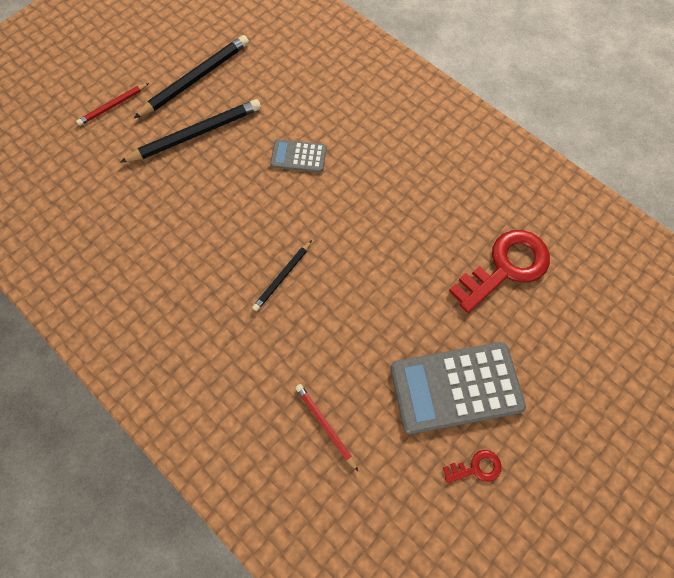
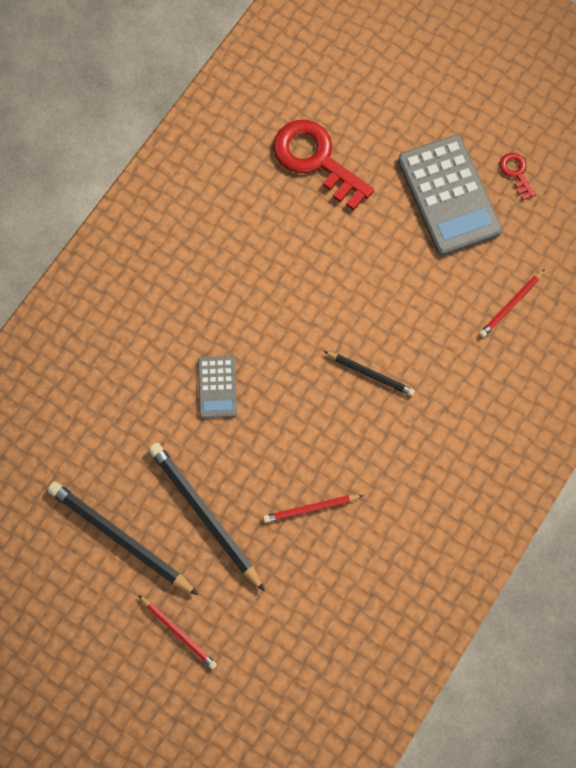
camera: 100 degrees left, 5 degrees up
none -> red pencil [263,495,363,523]

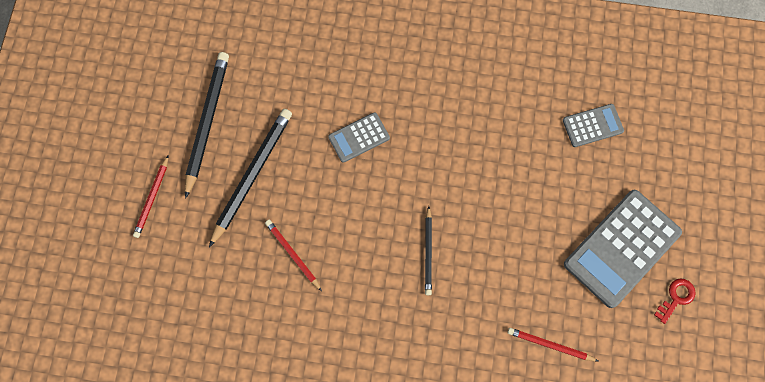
camera: 65 degrees right, 0 degrees up
red key [273,120,374,211] -> grey calculator [563,104,624,147]

